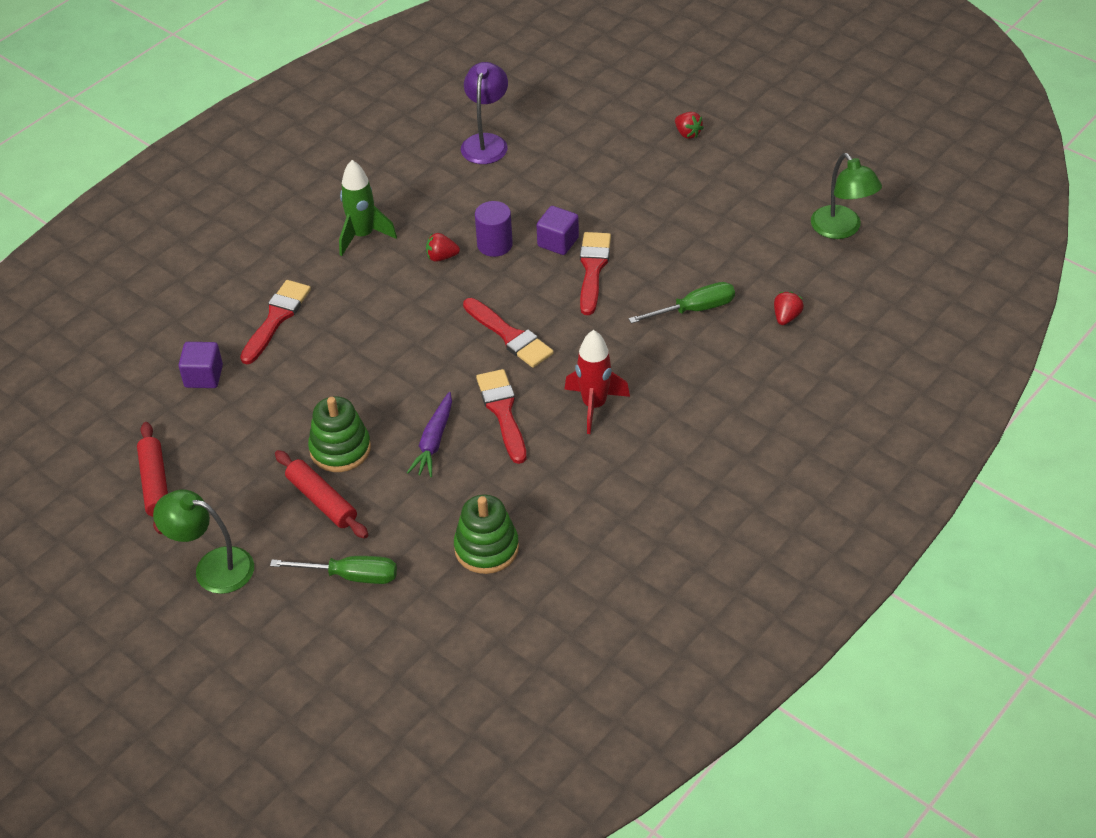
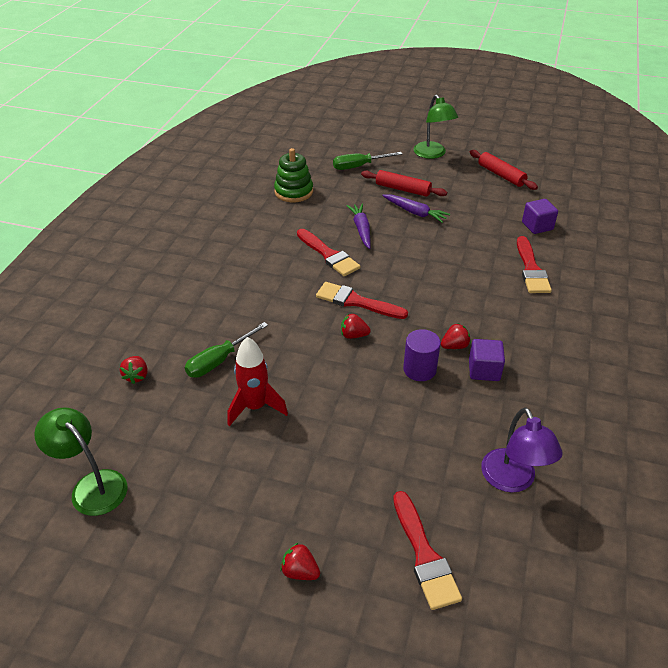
camera: 155 degrees right, 5 degrees down
green lamp [153,490,254,594] -> green lamp turned 75 degrees clockwise [413,95,458,159]
green stacking toy [308,396,371,472] -> purple carrot [382,194,450,223]
green rocket [339,160,397,256] -> none
purple cube [536,206,579,255] -> purple cube moved to [469,339,505,381]
red rocket [564,330,630,434] -> red rocket moved to [227,337,288,426]
red brush [580,232,611,315] -> red brush moved to [393,491,462,610]
none -> red strawberry [341,313,371,339]

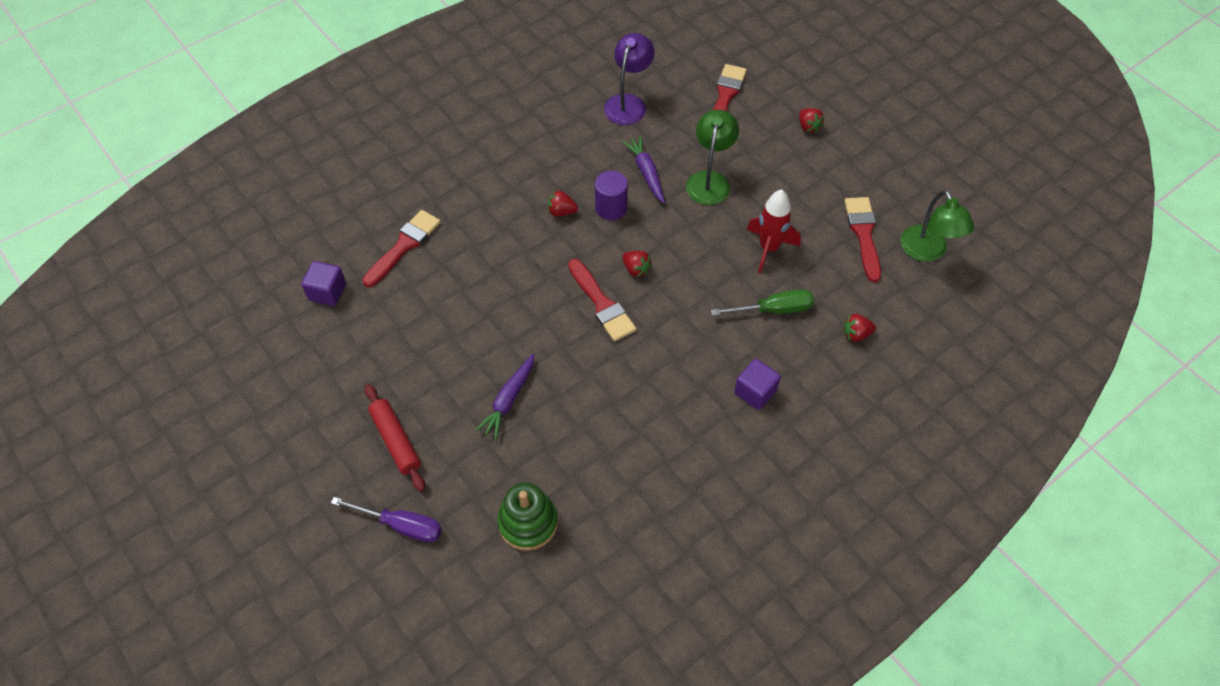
camera: 145 degrees left, 15 degrees up
red strawberry [120,356,148,384] -> red strawberry turned 135 degrees counterclockwise [844,314,876,342]
red brush [297,229,360,276] -> red brush moved to [844,197,881,282]
green screwdriver [333,152,402,170] -> purple screwdriver [331,497,442,543]
purple carrot [382,194,450,223] -> purple carrot moved to [622,136,665,203]
green lamp [413,95,458,159] -> green lamp moved to [686,110,739,205]
purple cube [469,339,505,381] -> purple cube moved to [734,359,781,410]
red rolling pin [470,150,538,190] -> none

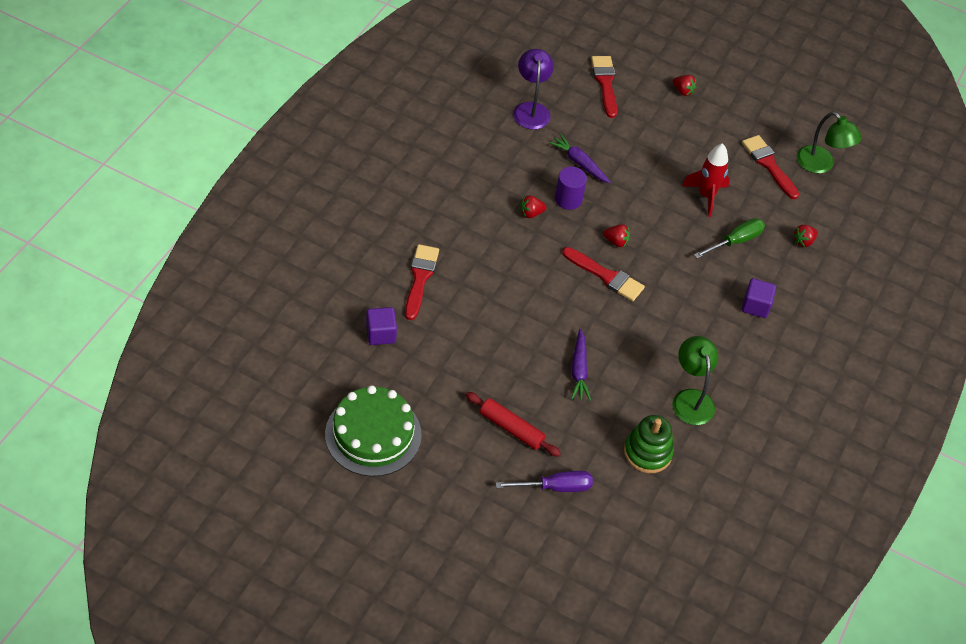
camera: 30 degrees left, 5 degrees down
green lamp [686,110,739,205] -> green lamp moved to [672,336,718,425]
none -> green cake [325,385,422,477]

